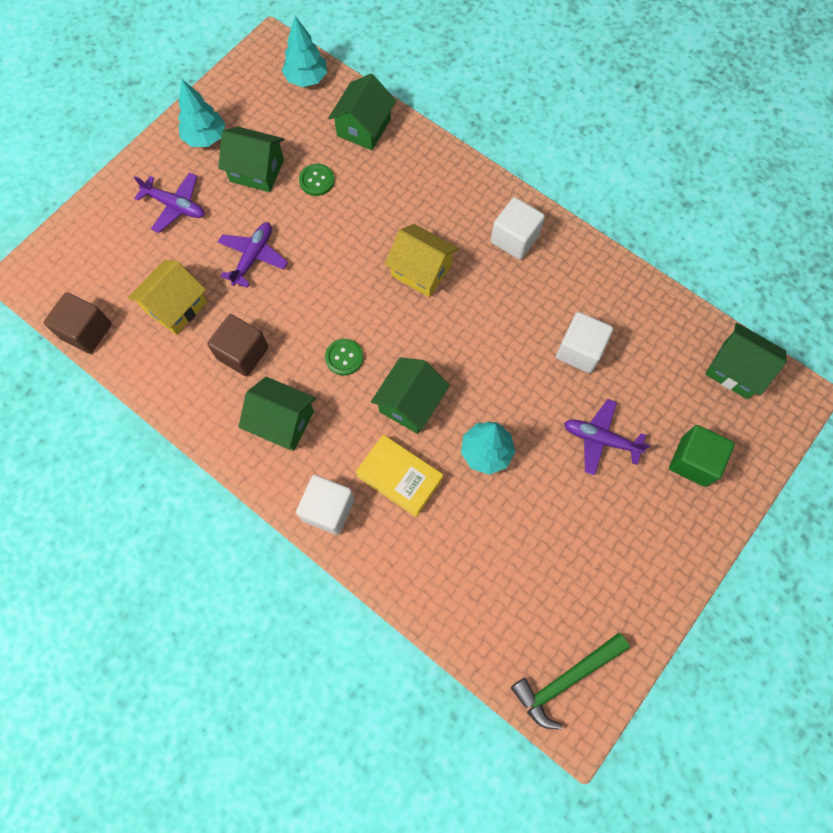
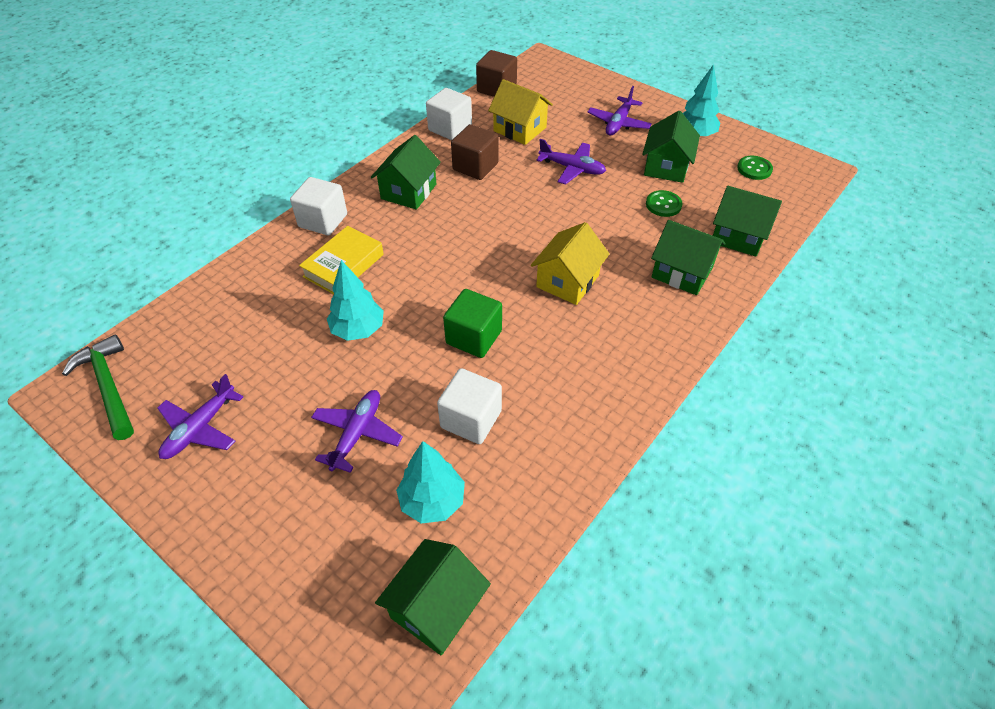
camera: 90 degrees right, 20 degrees down
turquoise tree [282,16,327,87] -> turquoise tree moved to [396,441,465,524]
green button [325,339,363,376] -> green button moved to [737,156,773,180]
green house [371,357,450,434] -> green house moved to [651,220,726,295]
white cube [491,197,545,260] -> white cube moved to [426,88,472,140]
green cube [669,425,735,487] -> green cube moved to [443,289,502,358]
none -> purple plane [157,374,243,459]

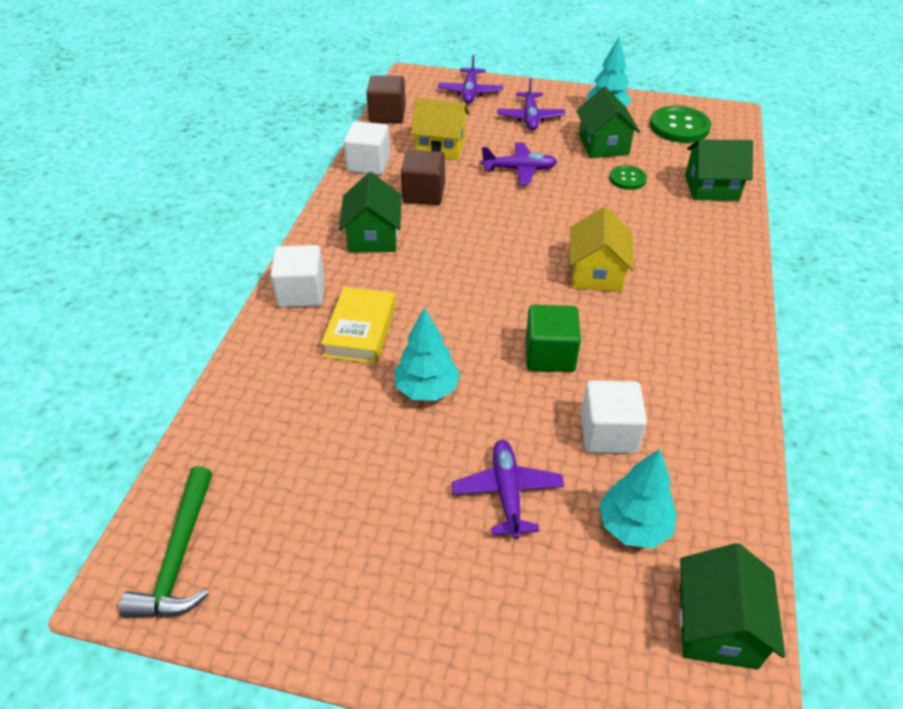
camera: 25 degrees left, 5 degrees down
green hammer [62,334,134,440] -> green hammer turned 120 degrees counterclockwise [119,466,212,618]
purple plane [157,374,243,459] -> purple plane moved to [438,55,503,103]
green house [651,220,726,295] -> none
green button [737,156,773,180] -> green button [650,106,711,143], size x1.75

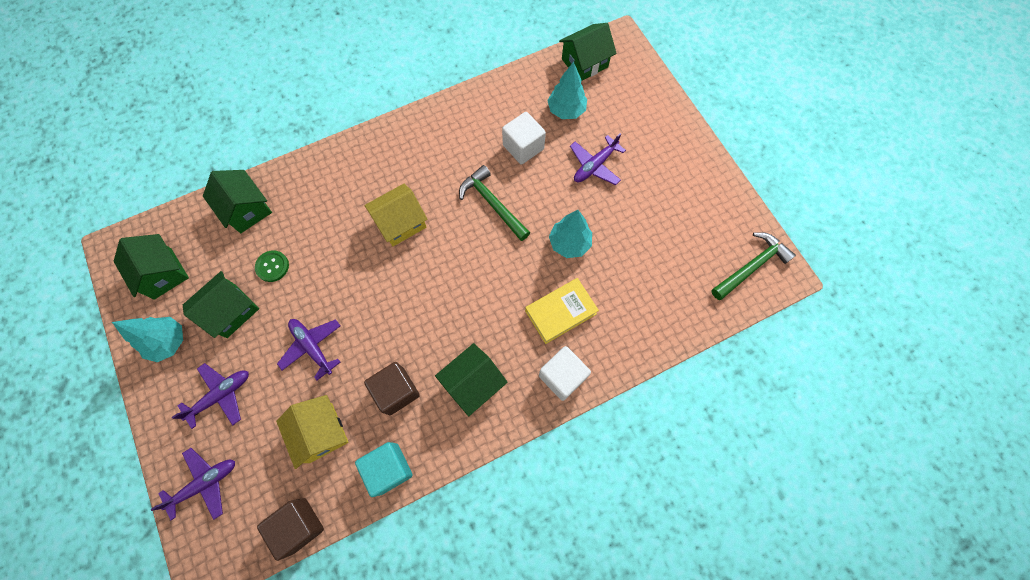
camera: 130 degrees left, 25 degrees up
white cube [344,121,390,175] -> turquoise cube [355,442,412,497]
green cube [526,305,581,372] -> green hammer [459,165,530,241]
green button [650,106,711,143] -> green house [114,234,189,300]

